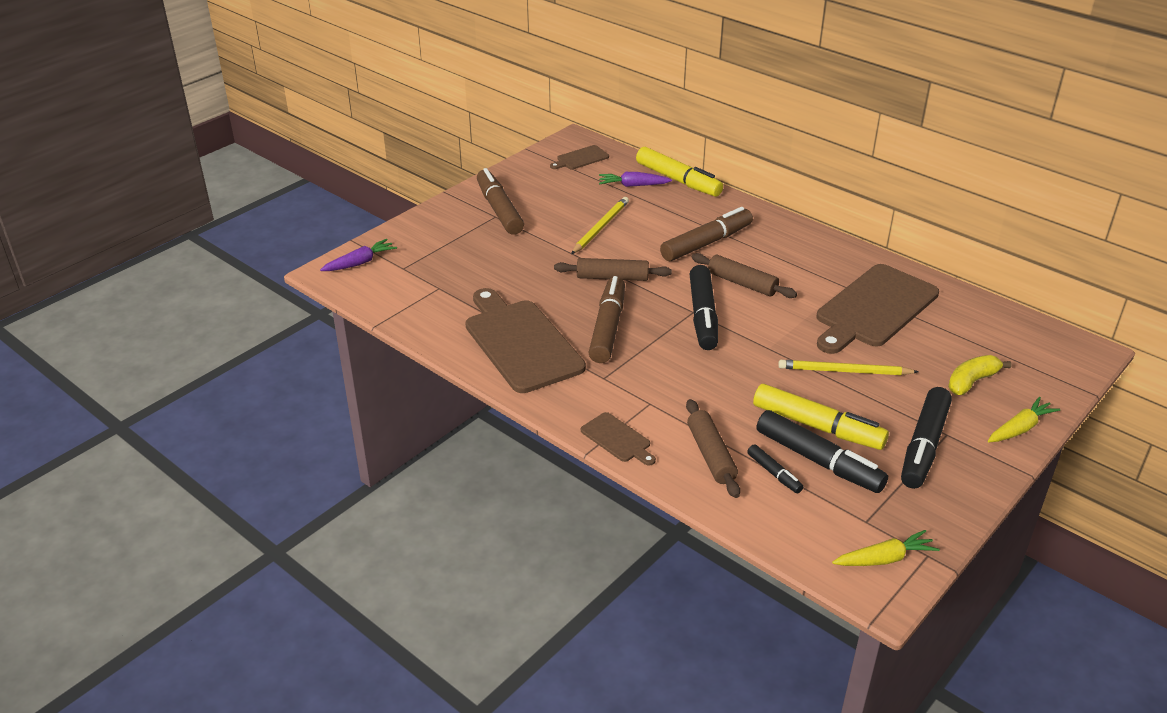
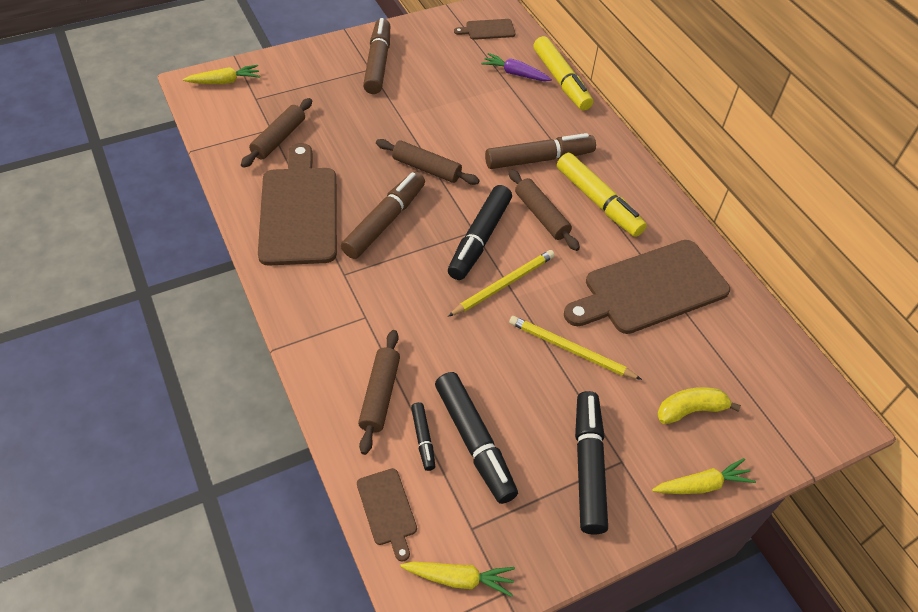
camera: 20 degrees right, 15 degrees up
purple carrot [320,239,397,271] -> yellow carrot [183,65,260,84]
yellow pencil [571,197,629,254] -> yellow pencil moved to [448,250,555,317]
brown cutting board [581,412,656,466] -> brown cutting board moved to [357,468,417,562]
yellow marker [753,384,889,450] -> yellow marker moved to [557,153,647,237]
black marker [901,387,952,489] -> black marker turned 135 degrees clockwise [575,391,608,535]
none -> brown rolling pin [241,98,312,168]

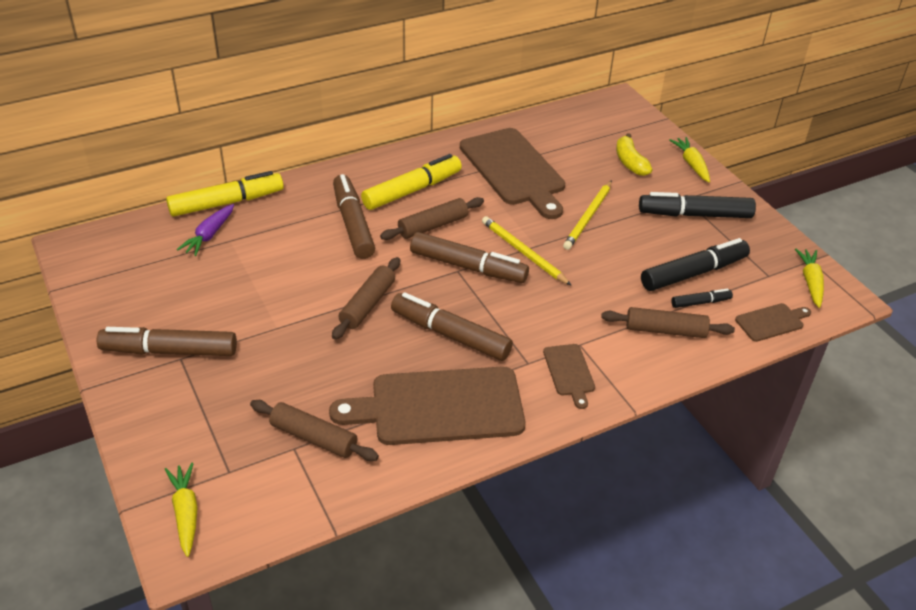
camera: 90 degrees left, 10 degrees down
black marker [448,185,512,280] -> brown marker [410,232,529,283]
brown cutting board [454,19,516,40] -> brown cutting board moved to [543,344,595,409]

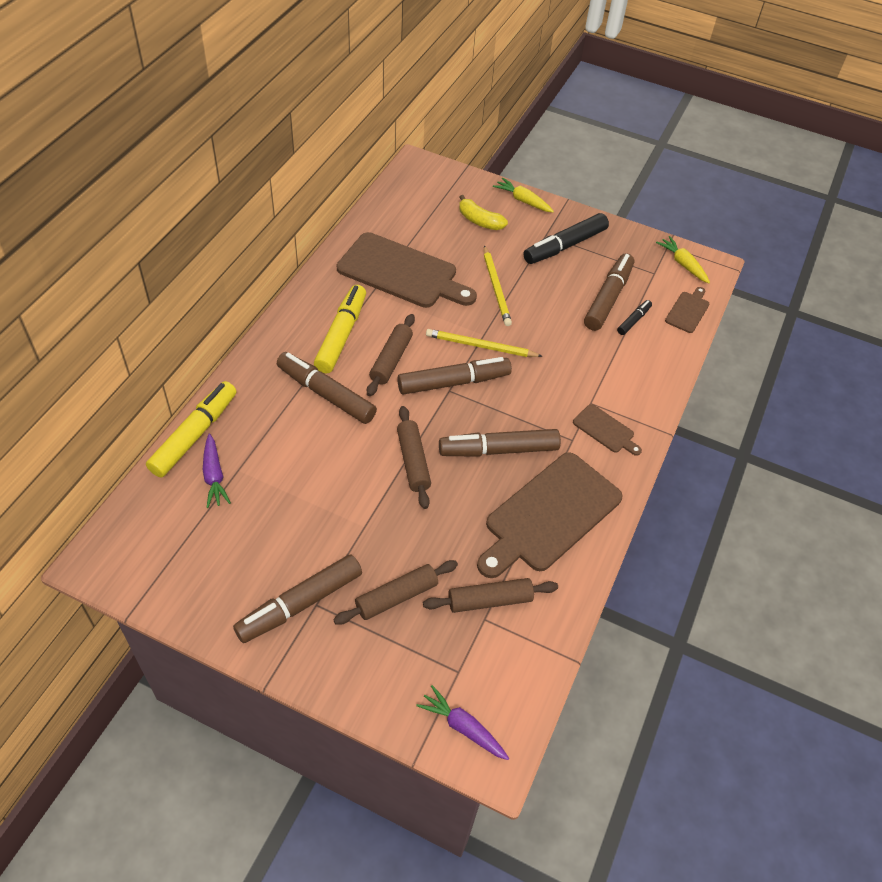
camera: 40 degrees left, 10 degrees up
yellow carrot [165,463,198,557] -> purple carrot [416,685,509,760]
brown rolling pin [601,307,735,338] -> brown rolling pin moved to [333,560,458,625]
black marker [641,238,750,291] -> brown marker [584,253,634,331]

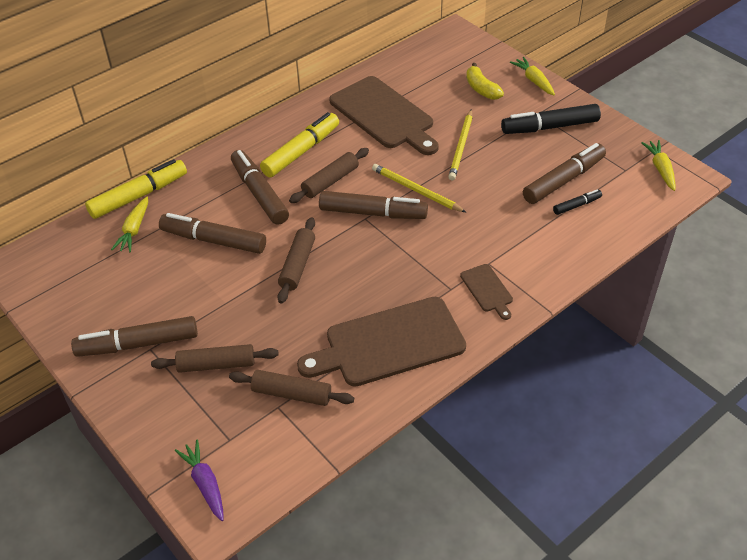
camera: 30 degrees right, 5 degrees down
purple carrot [203,434,231,508] -> yellow carrot [111,197,148,252]
brown marker [439,429,561,457] -> brown marker moved to [159,213,266,254]
brown cutting board [665,287,709,333] -> none

